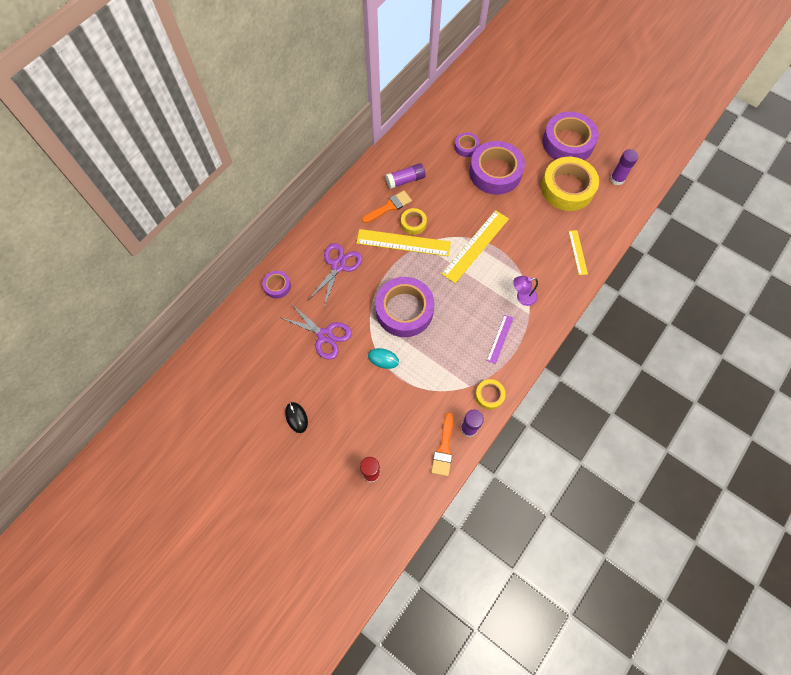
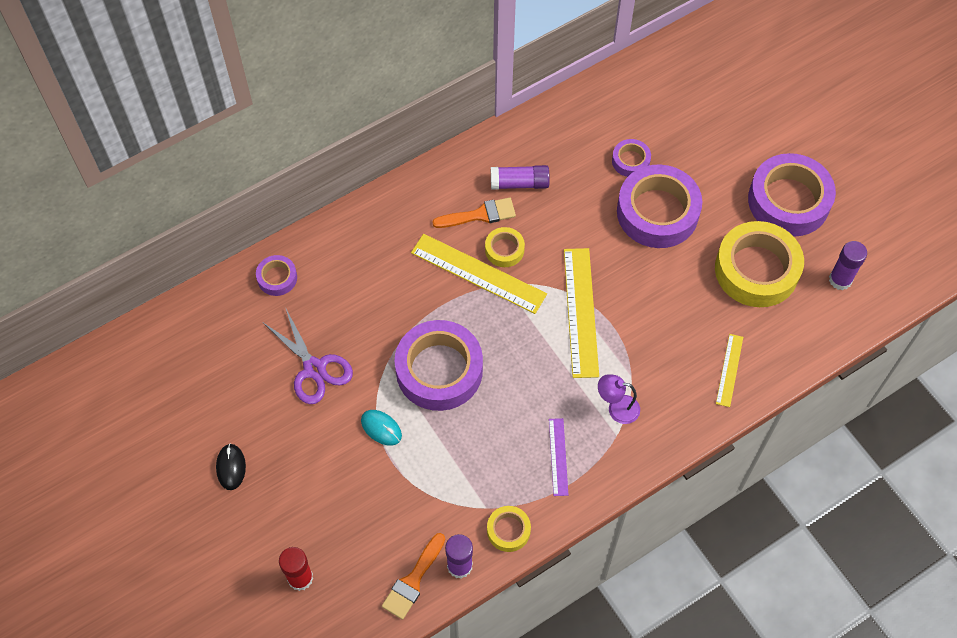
camera: 20 degrees right, 5 degrees down
purple scissors [308,243,362,307] -> none
yellow ruler [442,210,509,283] -> yellow ruler turned 60 degrees counterclockwise [564,248,599,378]
purple ruler [487,315,513,364] -> purple ruler turned 45 degrees counterclockwise [549,418,569,496]

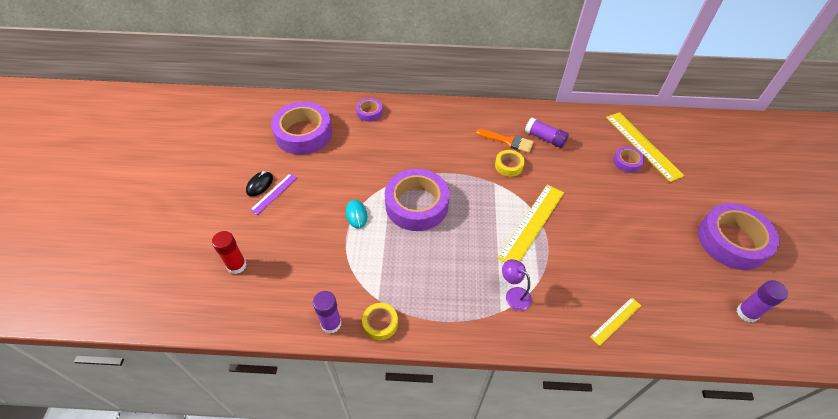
camera: 35 degrees right, 10 degrees down
purple scissors [263,307,353,404] -> none
orange brush [382,533,445,620] -> none
yellow ruler [411,234,547,314] -> yellow ruler moved to [606,112,684,182]
purple ruler [549,418,569,496] -> purple ruler moved to [250,174,297,215]
purple tape [617,165,702,248] -> purple tape moved to [271,102,332,155]
yellow tape [715,221,804,307] -> none

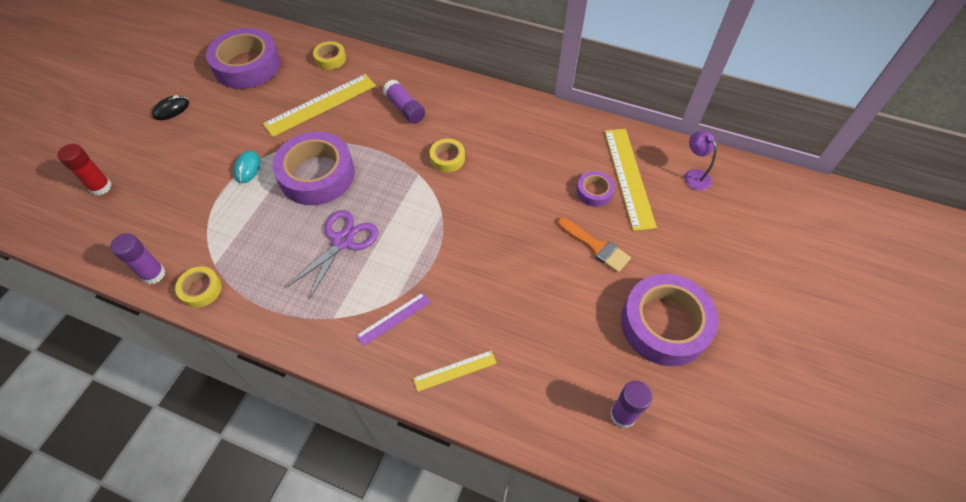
camera: 20 degrees right, 5 degrees up
purple ruler [250,174,297,215] -> purple ruler moved to [356,292,431,346]
purple tape [356,98,383,122] -> yellow tape [313,41,346,70]
orange brush [476,129,534,153] -> orange brush moved to [558,218,631,272]
yellow ruler [498,184,564,262] -> yellow ruler moved to [263,74,376,137]
purple lamp [502,259,532,310] -> purple lamp moved to [685,131,717,191]
purple glue stick [525,118,569,148] -> purple glue stick moved to [383,79,425,124]
none -> purple scissors [287,210,378,299]

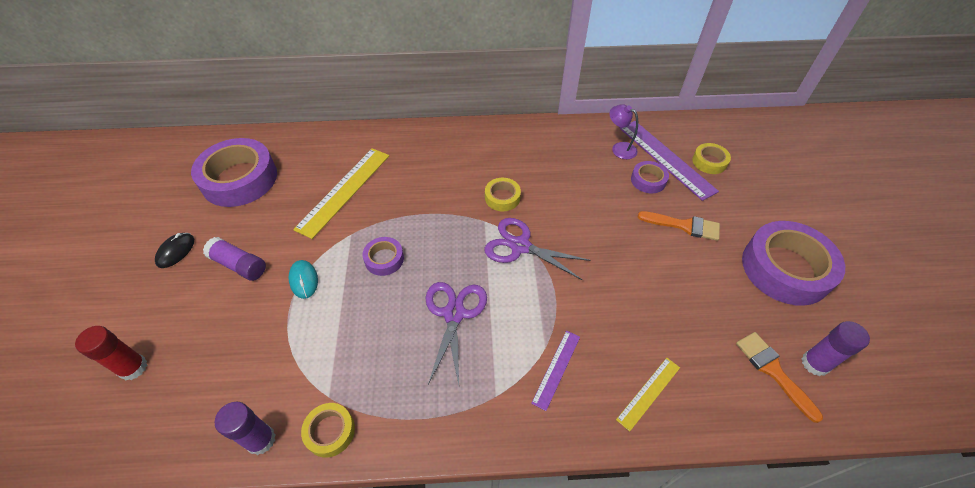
camera: 25 degrees left, 5 degrees down
purple tape [272,132,355,205] -> purple tape [362,237,404,276], size x0.47
yellow tape [313,41,346,70] -> yellow tape moved to [692,143,731,174]
purple glue stick [383,79,425,124] -> purple glue stick moved to [203,237,266,281]
yellow ruler [604,129,657,231] -> purple ruler [619,121,719,201]
purple lamp [685,131,717,191] -> purple lamp moved to [609,104,638,159]
none -> purple scissors [484,218,591,280]
none -> orange brush [736,332,823,423]

